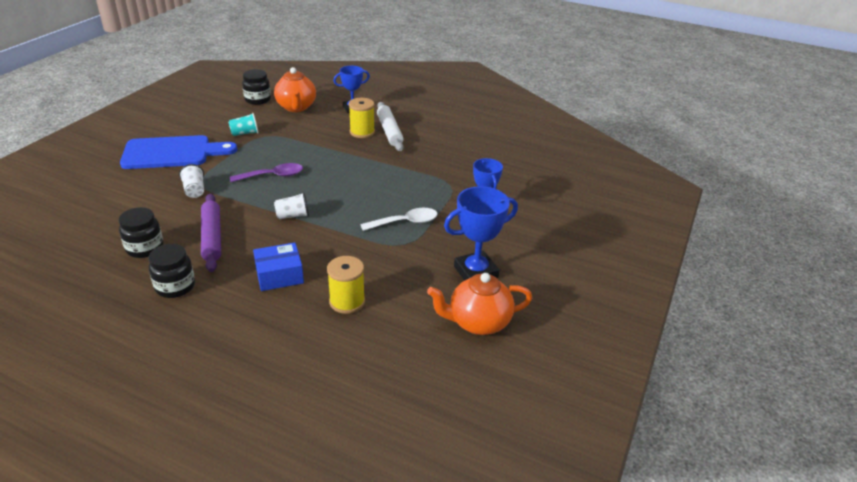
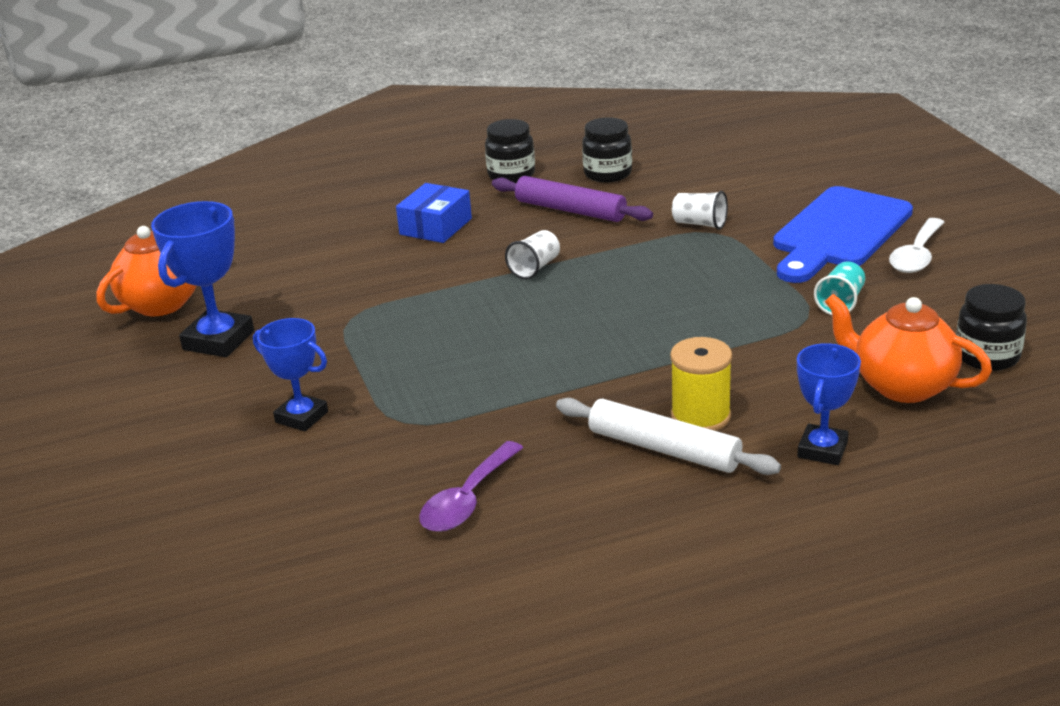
camera: 140 degrees right, 5 degrees down
purple spoon [230,163,303,182] -> purple spoon moved to [419,441,523,532]
yellow spool [327,256,365,314] -> none
white spoon [360,208,438,231] -> white spoon moved to [889,218,944,273]

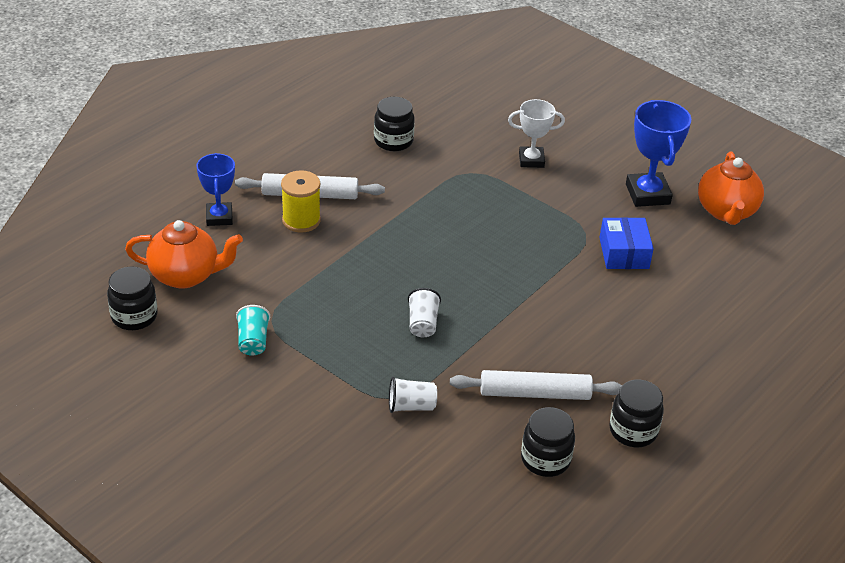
camera: 145 degrees right, 10 degrees up
blue trophy [253,318,328,432] -> white trophy [508,99,565,168]
blue box [396,183,472,243] -> blue box moved to [599,217,654,269]
purple spoon [419,441,523,532] -> black jar [374,97,415,151]
purple rolling pin [492,176,653,222] -> white rolling pin [450,370,622,400]
white cup [505,230,560,279] -> white cup moved to [408,288,441,337]
blue cutting board [773,186,913,283] -> none
white spoon [889,218,944,273] -> none

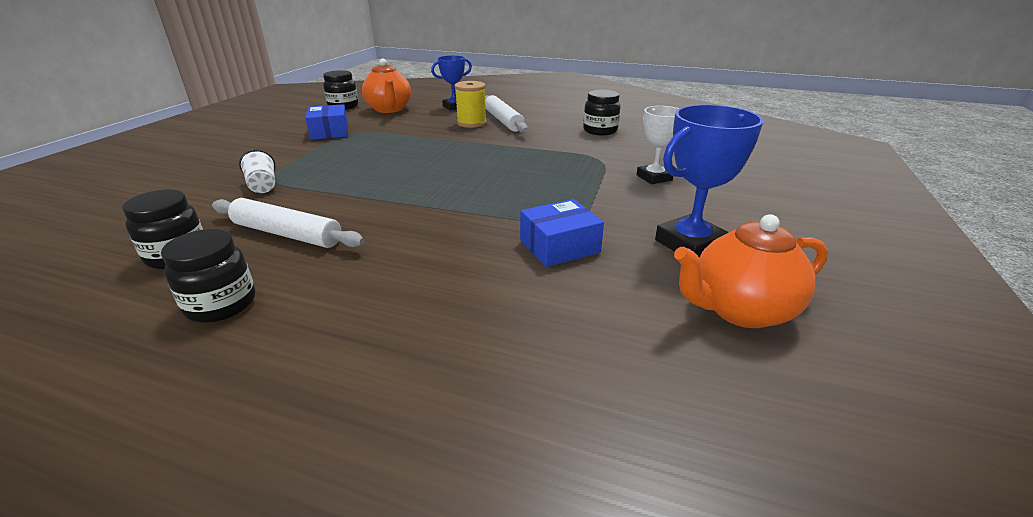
camera: 70 degrees right, 10 degrees down
turquoise cup [236,305,270,356] -> blue box [305,104,348,140]
white cup [408,288,441,337] -> none
white rolling pin [450,370,622,400] -> white rolling pin turned 45 degrees counterclockwise [212,198,365,248]

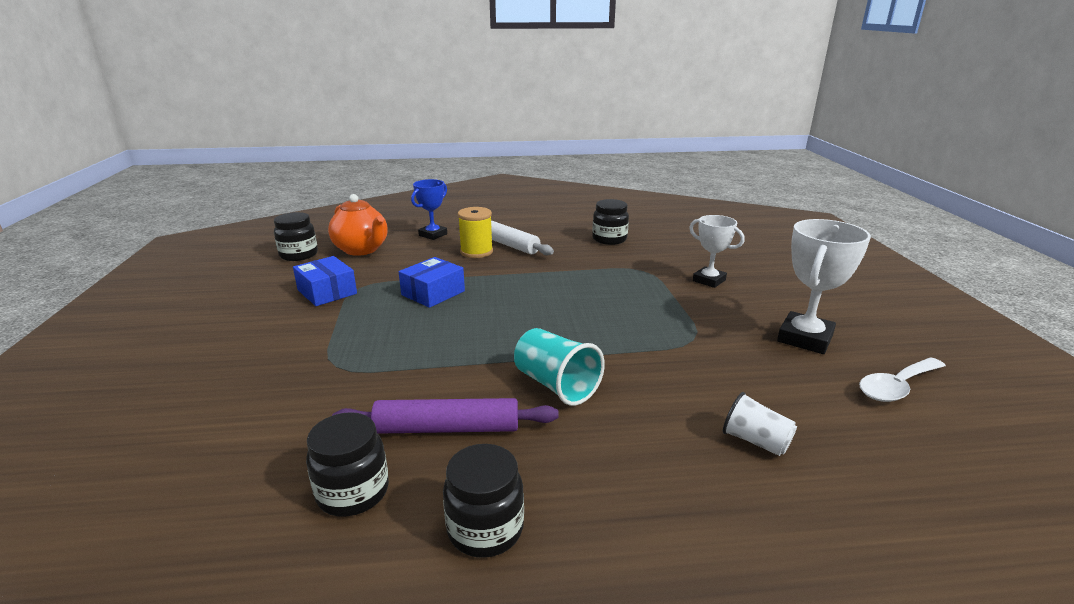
camera: 25 degrees left, 5 degrees down
white rolling pin [212,198,365,248] -> purple rolling pin [332,398,559,434]
white cup [239,150,275,193] -> white cup moved to [723,392,797,456]
blue box [520,199,604,267] -> blue box moved to [399,257,465,308]
blue trophy [655,105,764,257] -> white trophy [777,219,871,354]
orange teapot [674,214,828,328] -> white spoon [859,357,946,402]
none -> turquoise cup [514,328,605,406]

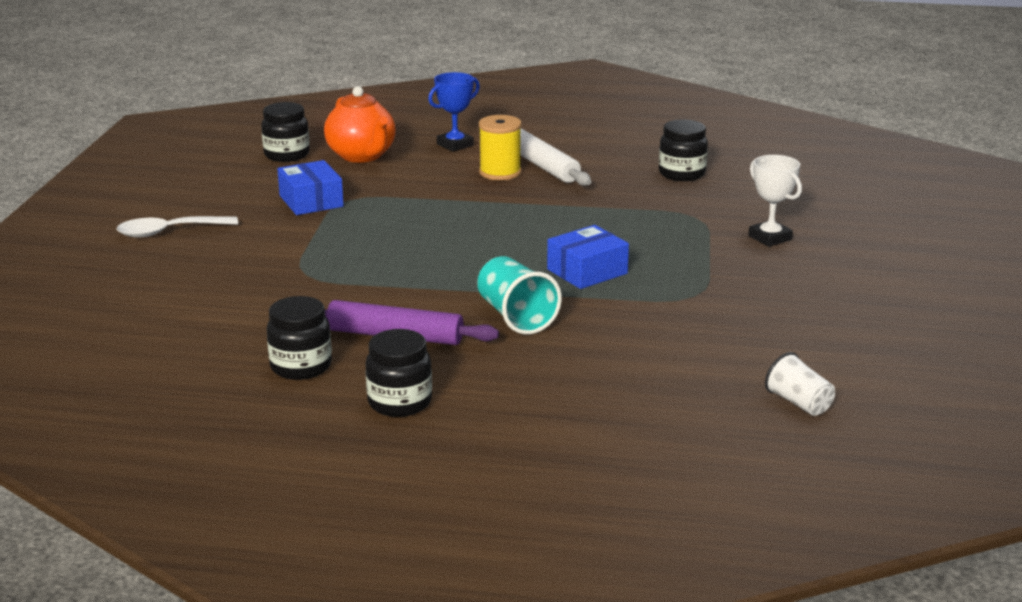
camera: 15 degrees right, 0 degrees up
blue box [399,257,465,308] -> blue box moved to [547,225,629,289]
white cup [723,392,797,456] -> white cup moved to [765,352,835,416]
white trophy [777,219,871,354] -> none
white spoon [859,357,946,402] -> white spoon moved to [116,216,238,238]

